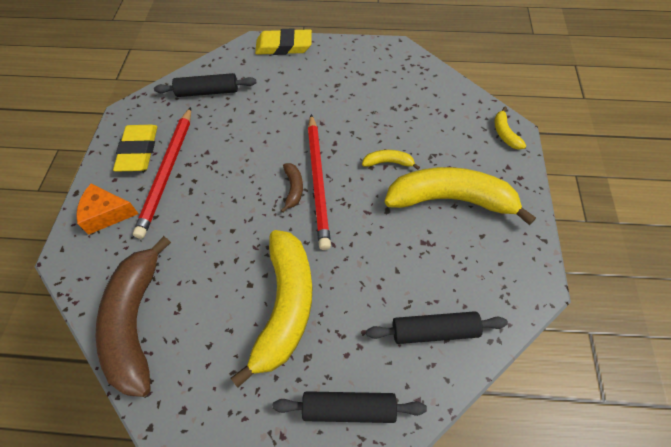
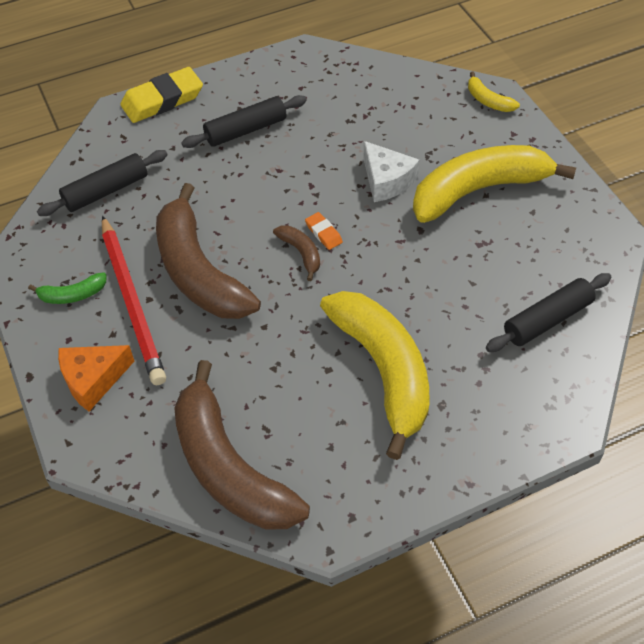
camera: 30 degrees left, 5 degrees down
yellow eraser [113,125,157,172] -> green banana [28,272,107,304]
black rolling pin [272,391,427,423] -> black rolling pin moved to [181,95,307,148]
red pencil [308,114,331,250] -> orange eraser [305,212,343,250]
yellow banana [362,150,420,170] -> white cheese [364,141,419,202]
none -> brown banana [156,183,261,319]

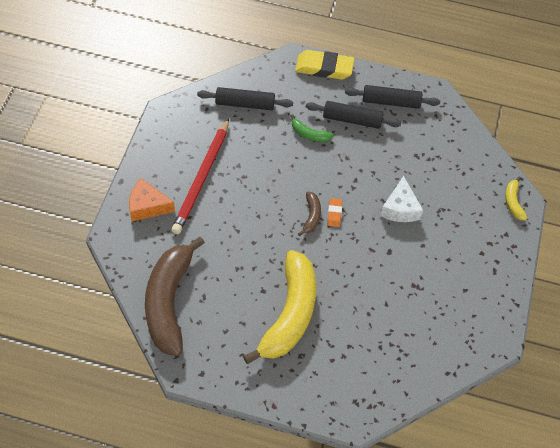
camera: 35 degrees right, 5 degrees up
green banana [28,272,107,304] -> green banana moved to [290,114,334,142]
brown banana [156,183,261,319] -> none
yellow banana [413,145,576,223] -> none
black rolling pin [486,273,612,352] -> black rolling pin moved to [345,85,440,109]

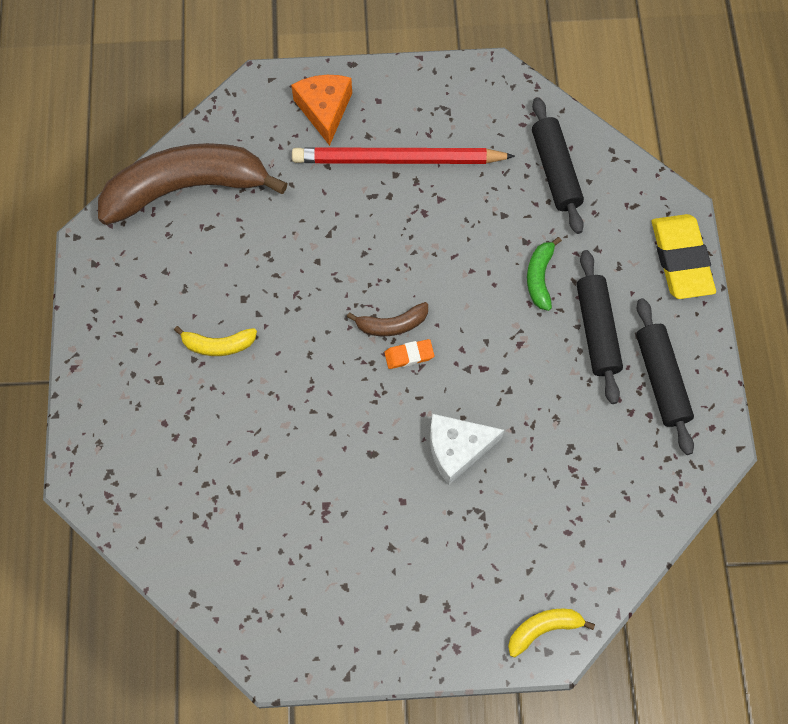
camera: 75 degrees right, 10 degrees up
yellow banana [243,250,316,364] -> yellow banana [174,326,257,356], size x0.42

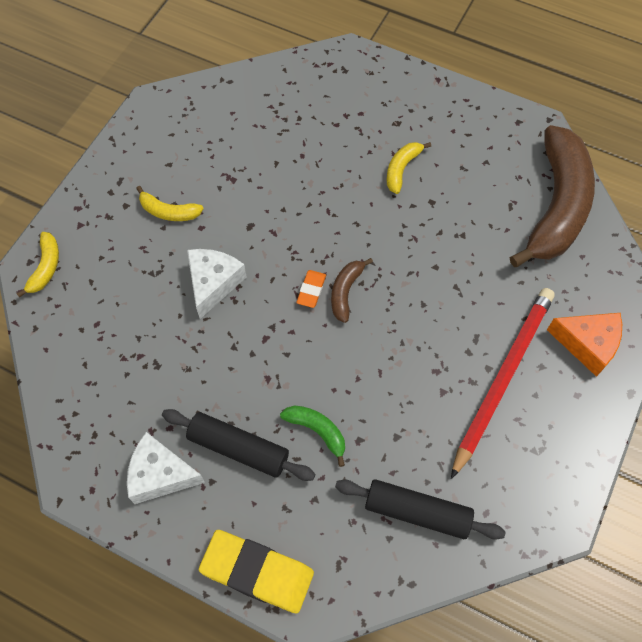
camera: 120 degrees right, 5 degrees down
black rolling pin [636,298,694,455] -> white cheese [127,432,205,504]
none -> yellow banana [136,186,204,221]

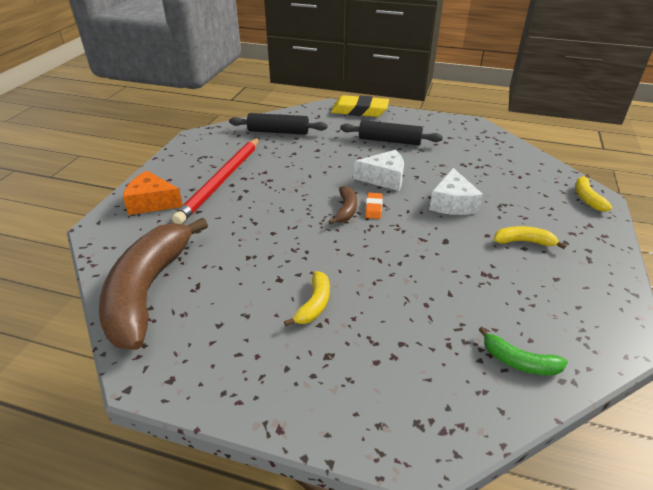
camera: 170 degrees right, 25 degrees down
white cheese [127,432,205,504] -> white cheese moved to [353,150,404,191]
green banana [280,405,345,467] -> green banana moved to [478,326,568,375]

